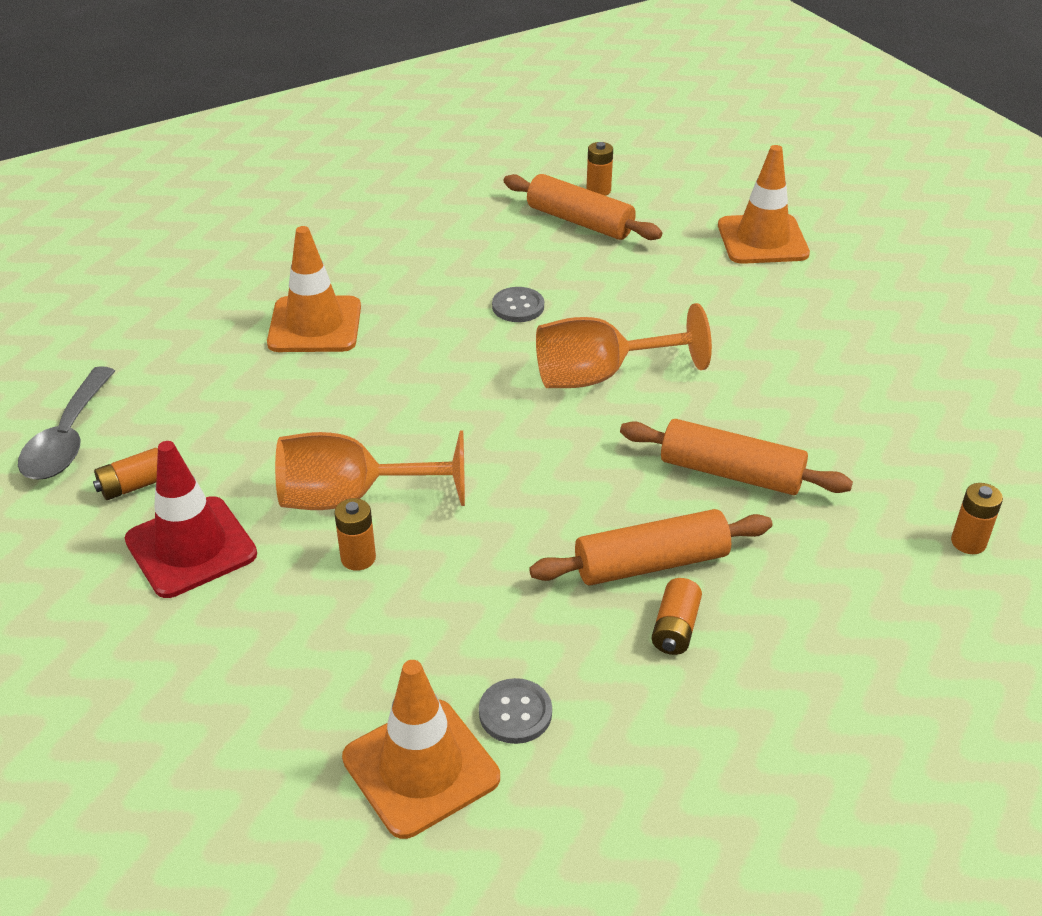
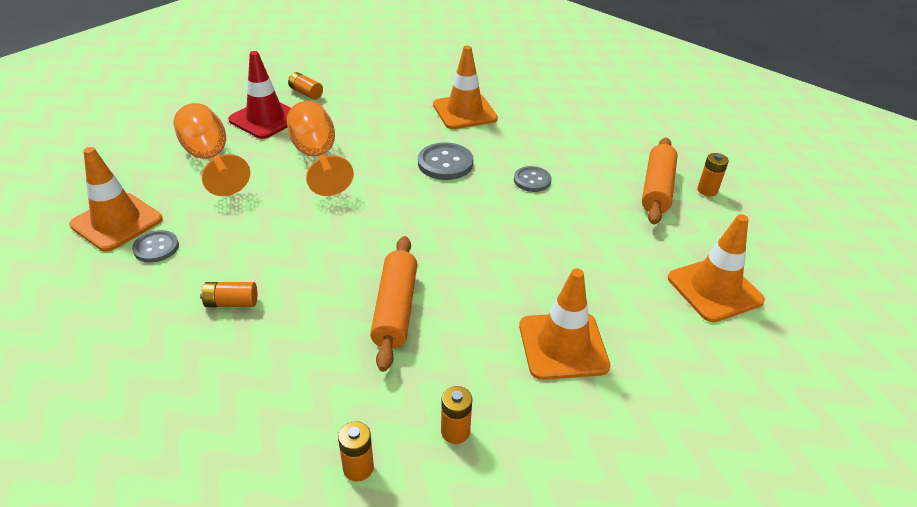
camera: 70 degrees right, 0 degrees up
grey spoon [18,366,115,479] -> none
orange battery [334,498,376,571] -> orange battery moved to [441,386,472,444]
orange rolling pin [529,509,773,586] -> none
orange goblet [536,303,712,388] -> orange goblet moved to [173,103,250,196]
none -> grey button [418,142,473,180]
none -> orange traffic cone [519,269,610,380]

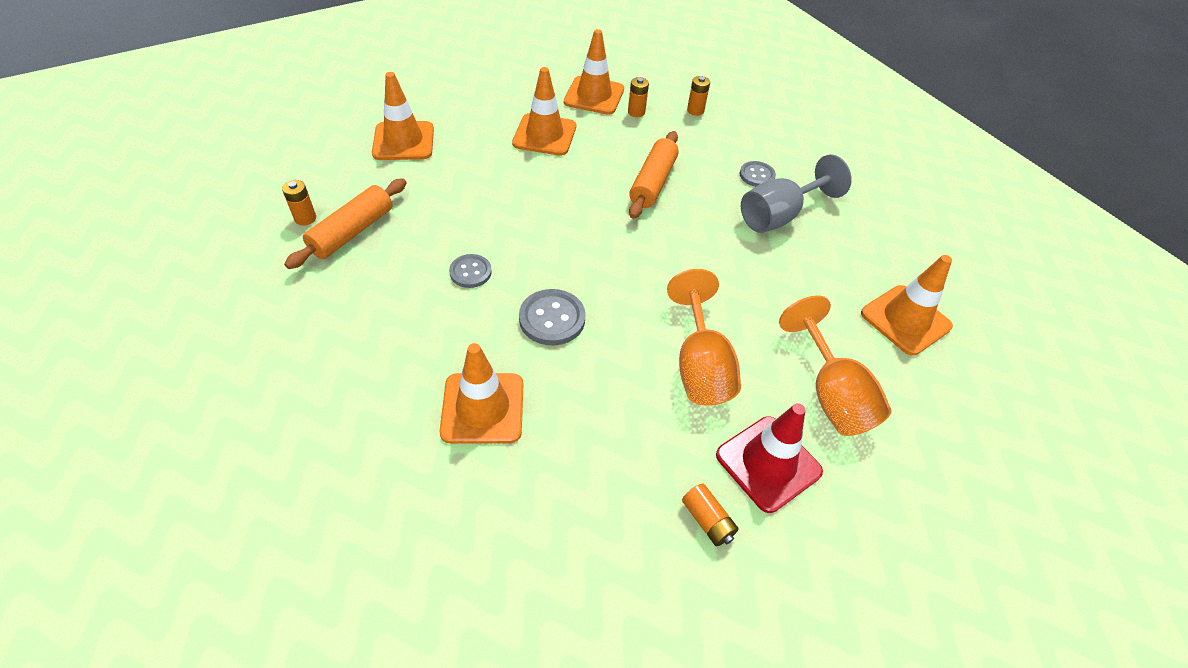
camera: 165 degrees left, 10 degrees up
grey button [132,230,179,263] -> grey button moved to [740,161,776,187]
orange battery [200,282,257,307] -> grey goblet [741,154,852,233]
none -> orange traffic cone [564,29,624,115]

